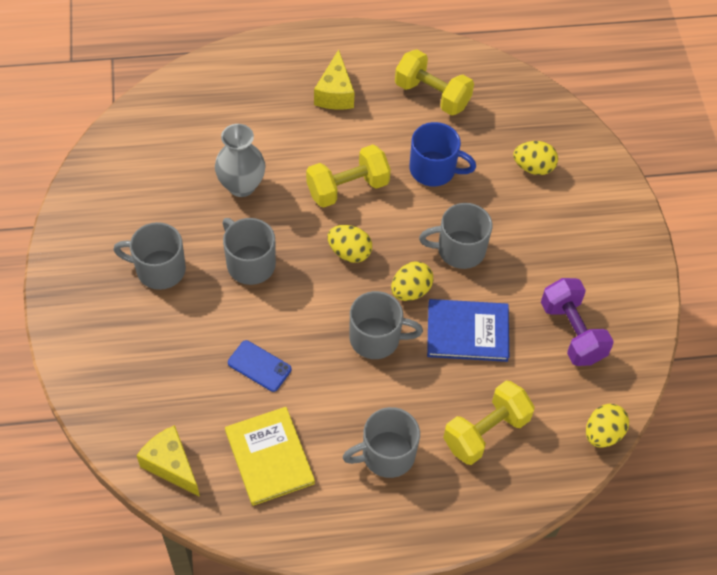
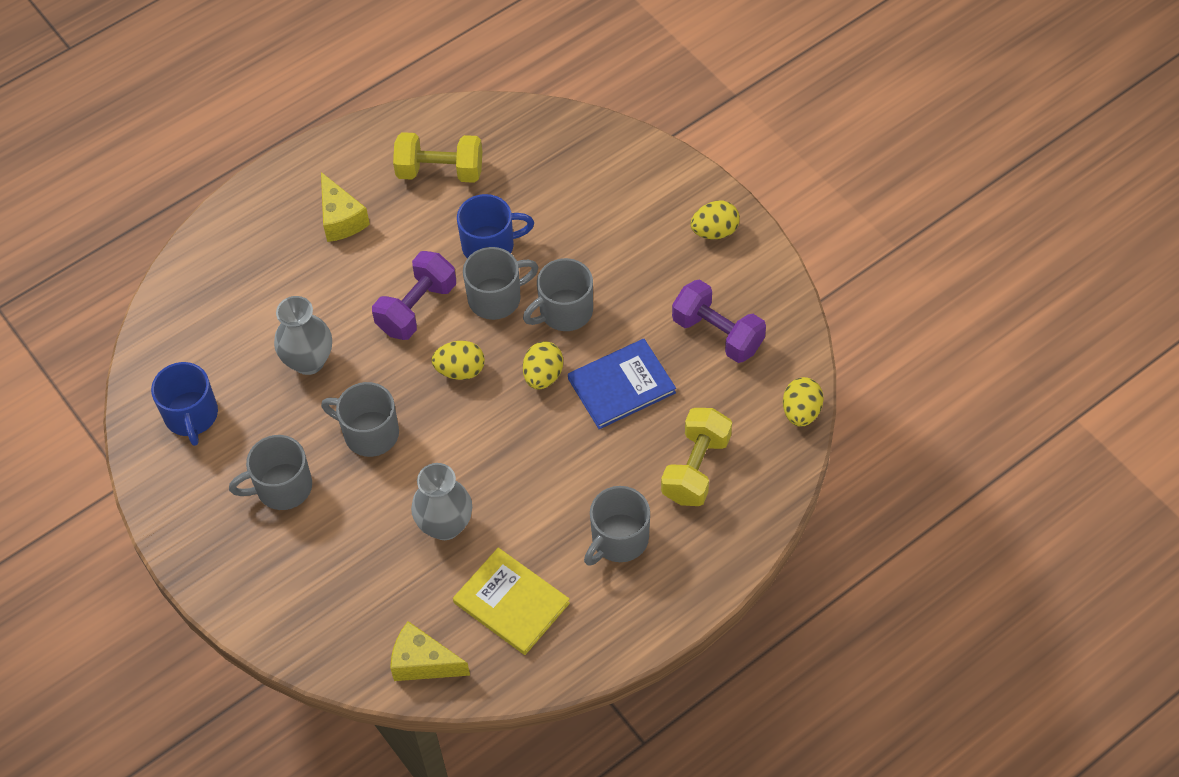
camera: 25 degrees left, 0 degrees up
blue phone [228,340,291,392] -> grey vase [411,463,472,540]
yellow dumbbell [306,144,391,208] -> purple dumbbell [372,251,456,340]
grey mug [349,291,423,359] -> grey mug moved to [463,247,538,320]
yellow egg [513,141,558,175] -> yellow egg moved to [690,201,740,239]
none -> blue mug [151,362,218,446]

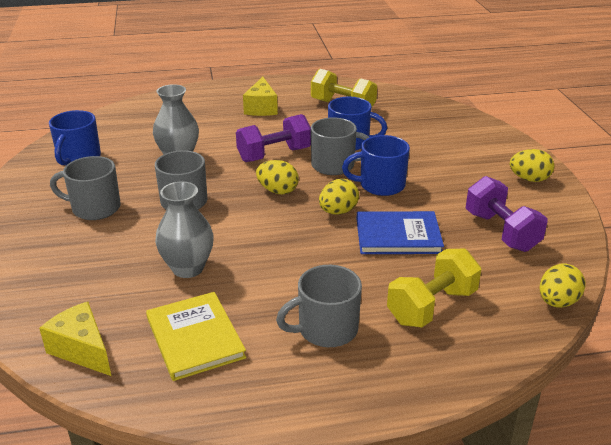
camera: 25 degrees right, 25 degrees down
grey mug [523,258,593,331] -> blue mug [342,135,410,196]

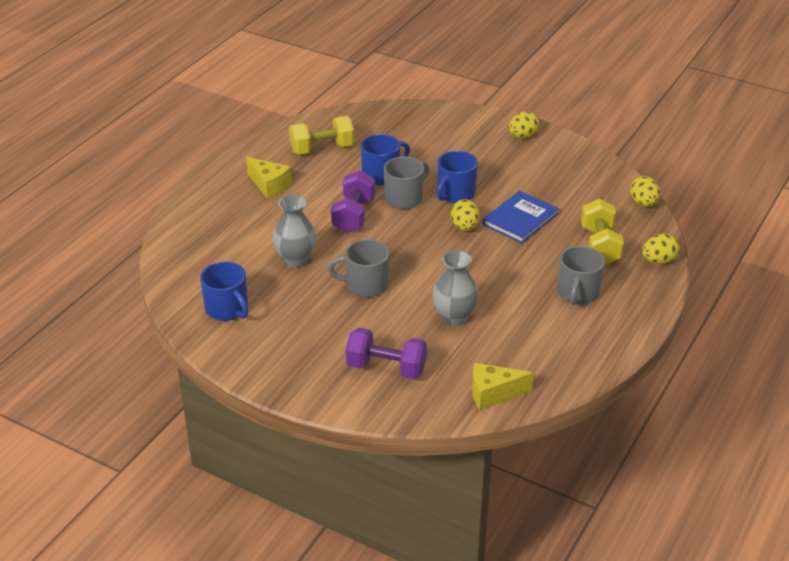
camera: 50 degrees left, 5 degrees up
grey mug [50,156,121,220] -> none
yellow book [146,292,246,381] -> none
yellow egg [256,160,299,195] -> yellow egg moved to [642,234,680,264]
purple dumbbell [466,176,548,252] -> purple dumbbell moved to [346,328,427,379]

